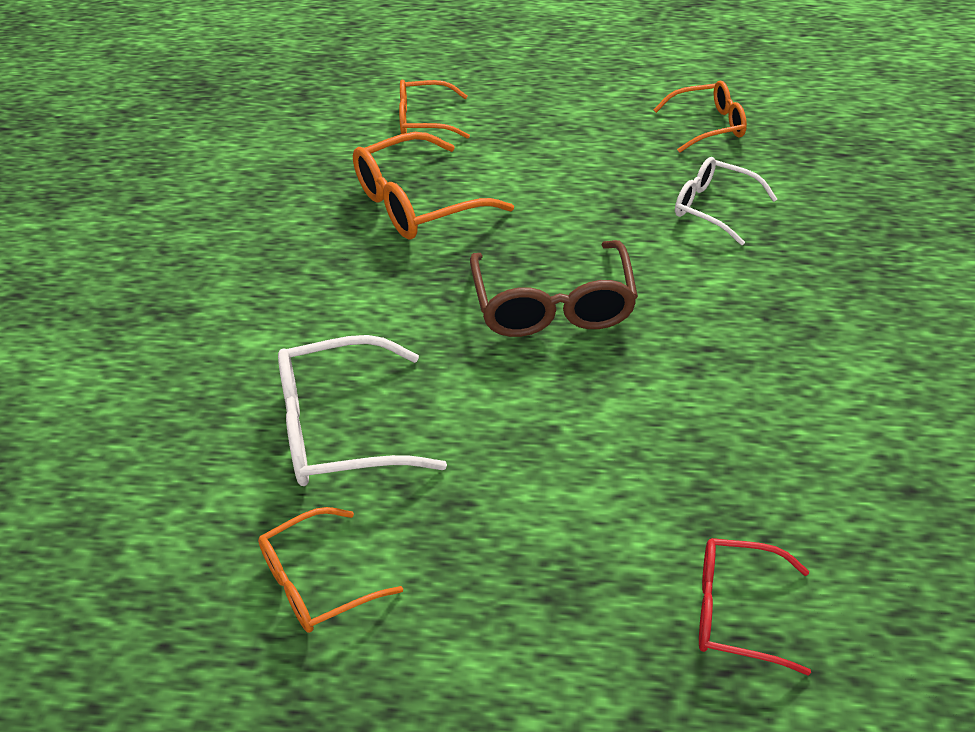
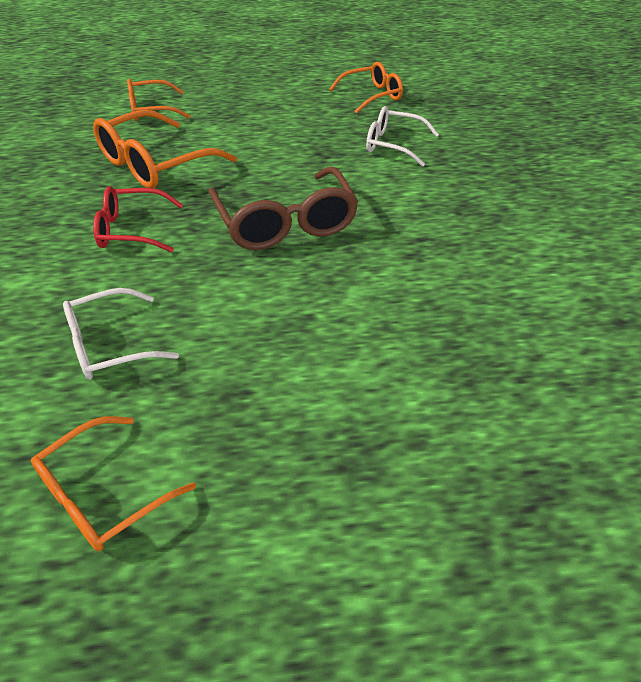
camera: 15 degrees left, 0 degrees up
white glasses [278,335,447,486] -> white glasses [63,288,179,380], size x0.64
red glasses [699,538,811,676] -> red glasses moved to [93,186,183,252]

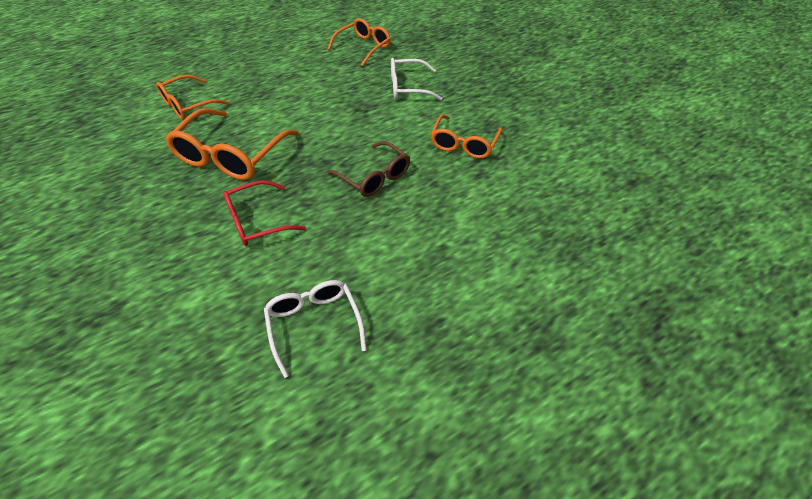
camera: 25 degrees left, 5 degrees up
orange glasses [31,416,196,551] -> orange glasses moved to [431,115,503,159]
white glasses [63,288,179,380] -> white glasses turned 120 degrees clockwise [264,280,367,378]
brown glasses [208,167,359,250] -> brown glasses [327,141,410,197], size x0.64

